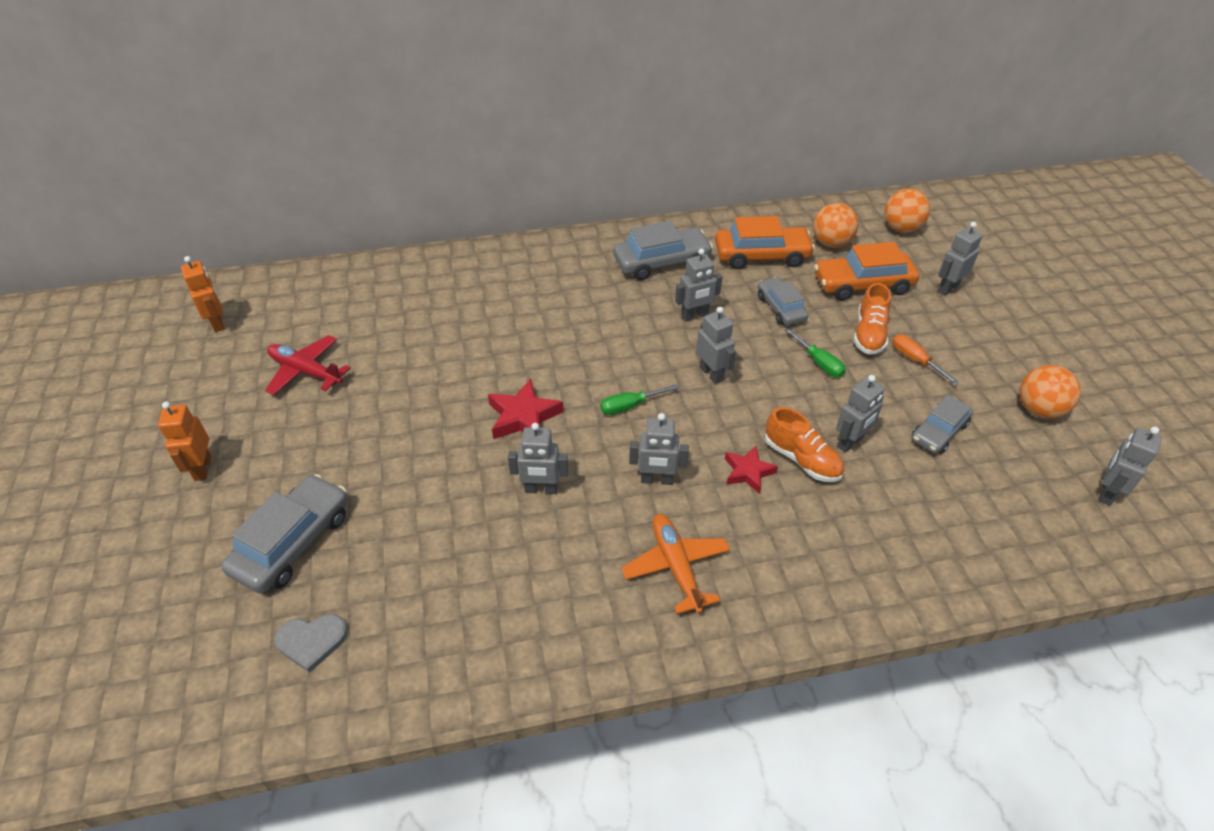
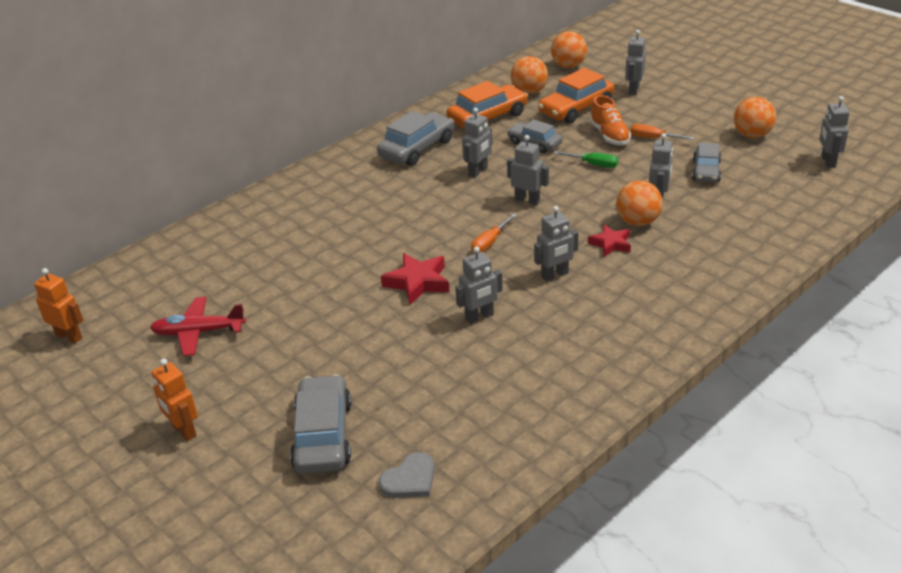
camera: 30 degrees left, 10 degrees down
green screwdriver [600,384,679,415] -> orange screwdriver [471,214,517,254]
orange plane [621,514,730,614] -> none
orange shoe [765,407,844,482] -> orange ball [616,180,663,226]

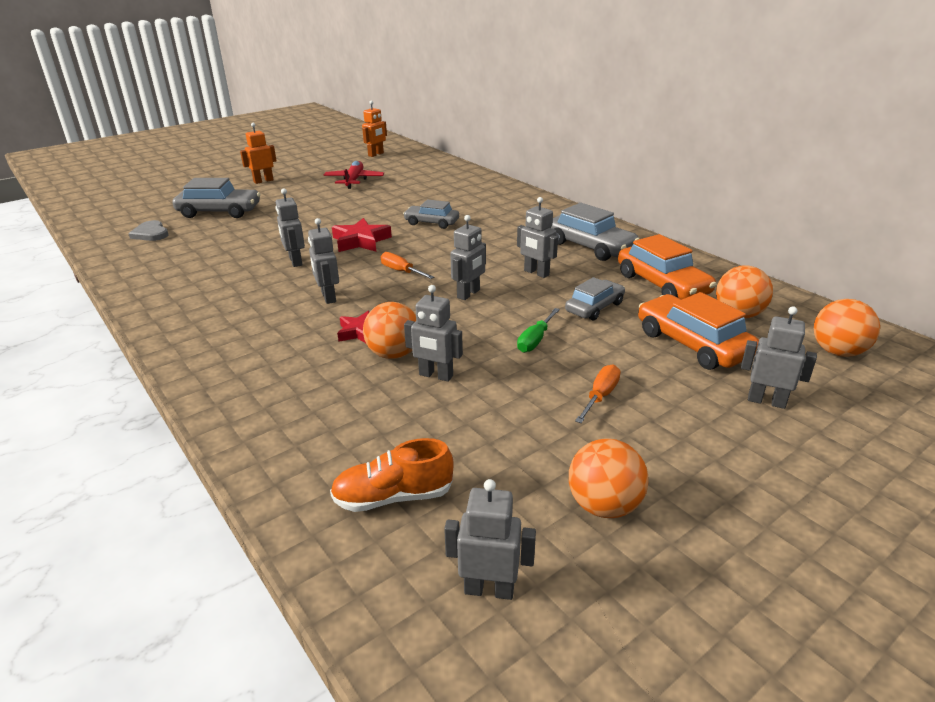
camera: 95 degrees right, 5 degrees down
orange shoe [590,95,631,145] -> orange shoe moved to [330,438,454,512]
grey car [692,143,721,183] -> grey car moved to [403,199,459,229]

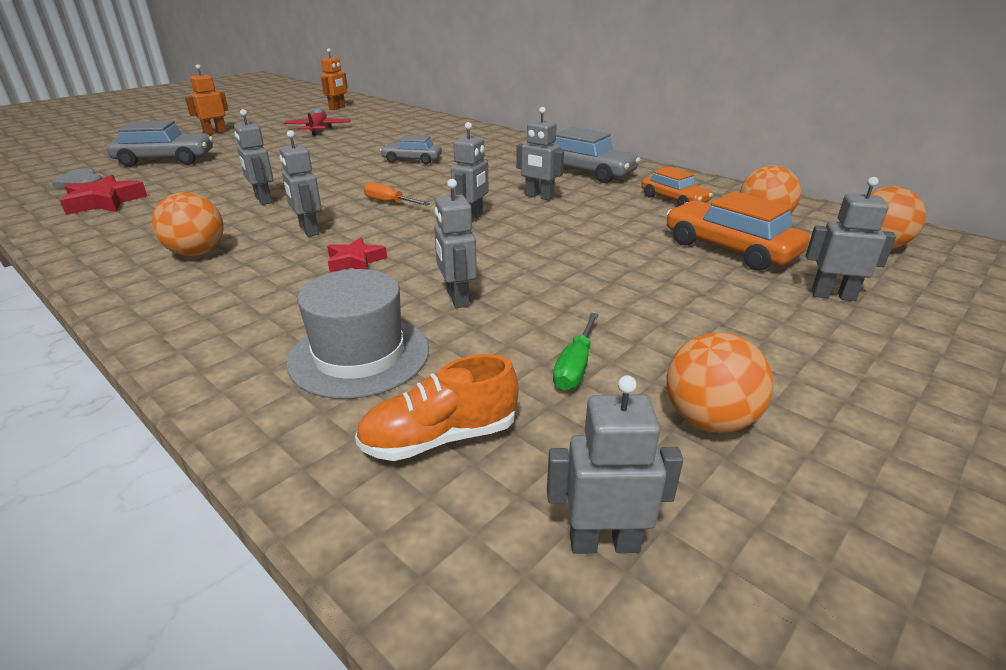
camera: 10 degrees left, 0 degrees up
red star [332,218,392,252] -> red star moved to [60,175,147,215]
orange ball [363,302,416,359] -> orange ball moved to [152,192,223,257]
grey robot [404,285,463,382] -> grey robot turned 60 degrees clockwise [434,179,477,308]
green screwdriver [517,308,560,353] -> green screwdriver moved to [553,313,599,390]
grey car [565,277,625,321] -> none
orange screwdriver [575,364,621,423] -> none
orange car [618,234,716,300] -> orange car [641,166,713,206], size x0.64
none -> grey hat [286,269,429,399]

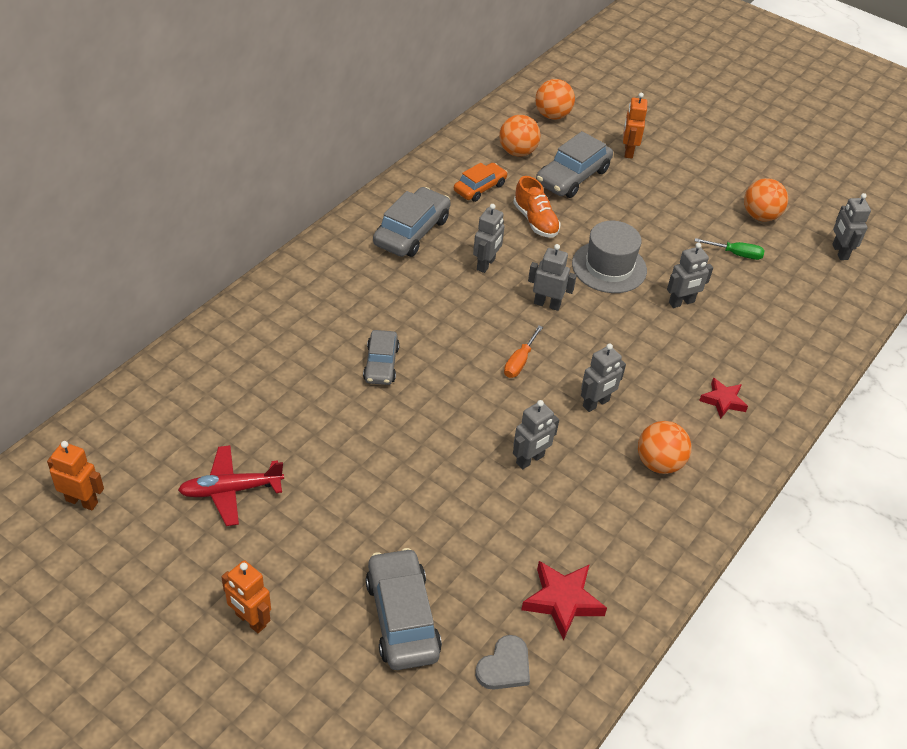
camera: 100 degrees left, 15 degrees up
grey hat [286,269,429,399] -> grey hat moved to [572,221,647,293]
red star [327,237,387,272] -> red star moved to [699,378,748,419]
orange shoe [355,354,519,461] -> orange shoe moved to [513,176,561,238]
orange car [666,191,809,271] -> grey car [536,131,613,198]
grey robot [805,177,896,301] -> orange robot [623,93,647,159]

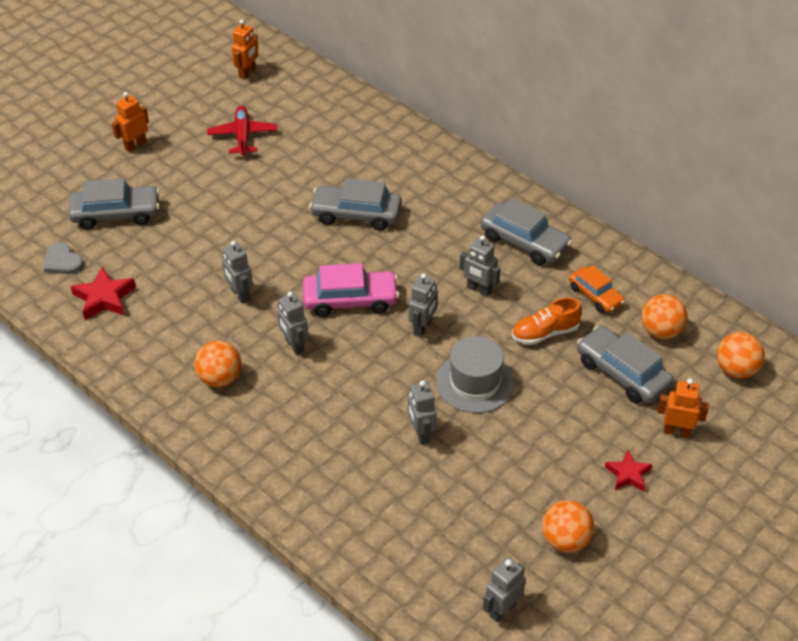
camera: 100 degrees right, 0 degrees up
grey car [363,330,399,385] -> grey car [309,178,402,231], size x1.57
orange screwdriver [504,326,543,378] -> pink car [303,263,399,317]
green screwdriver [695,238,765,260] -> none
red star [699,378,748,419] -> red star moved to [605,450,652,491]
grey robot [832,193,871,260] -> grey robot turned 45 degrees counterclockwise [483,557,526,622]

